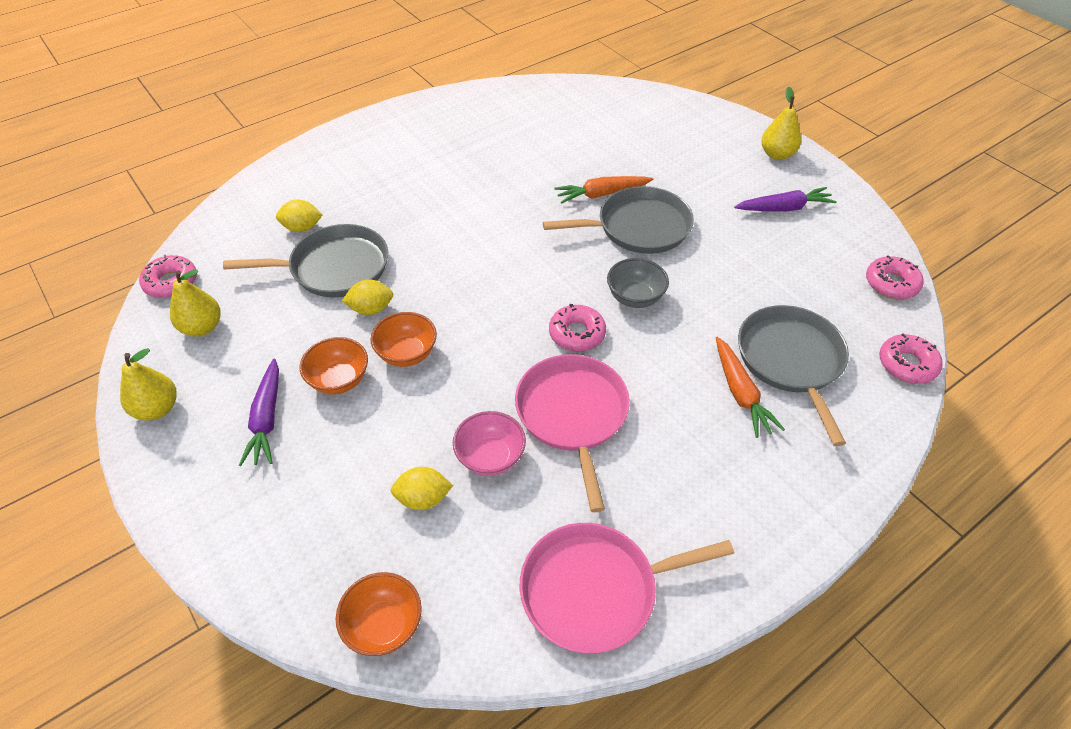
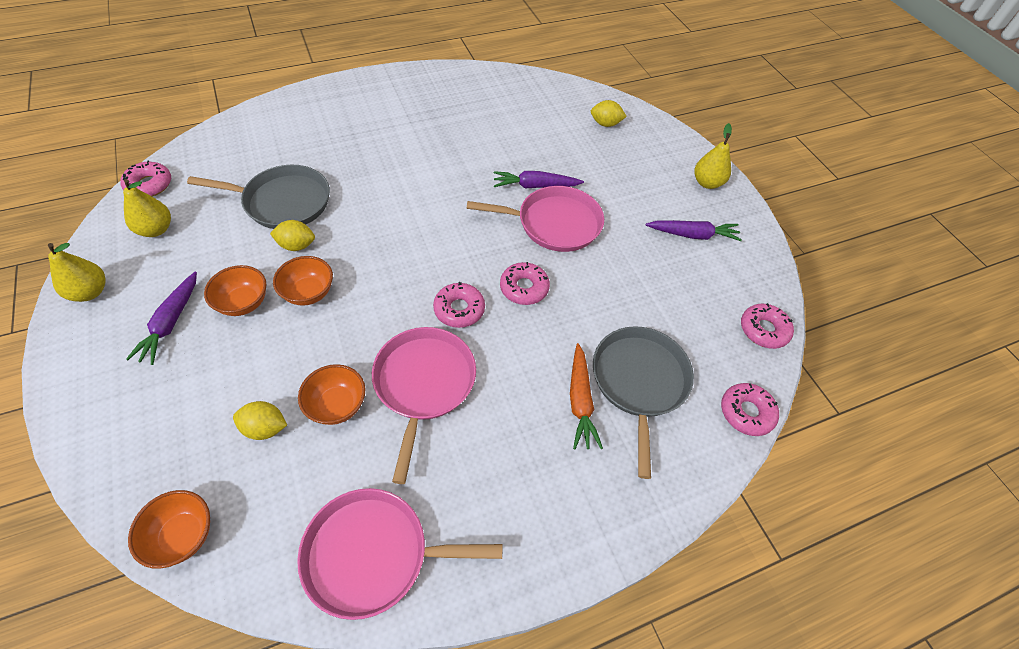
camera: 10 degrees right, 5 degrees up
yellow lemon [276,200,323,232] -> yellow lemon moved to [591,100,627,127]
pink bowl [453,411,526,476] -> orange bowl [298,364,365,425]
grey pan [543,186,694,254] -> pink pan [466,186,604,252]
orange carrot [554,176,653,204] -> purple carrot [494,171,584,188]
grey bowl [607,258,669,308] -> pink donut [500,262,550,305]

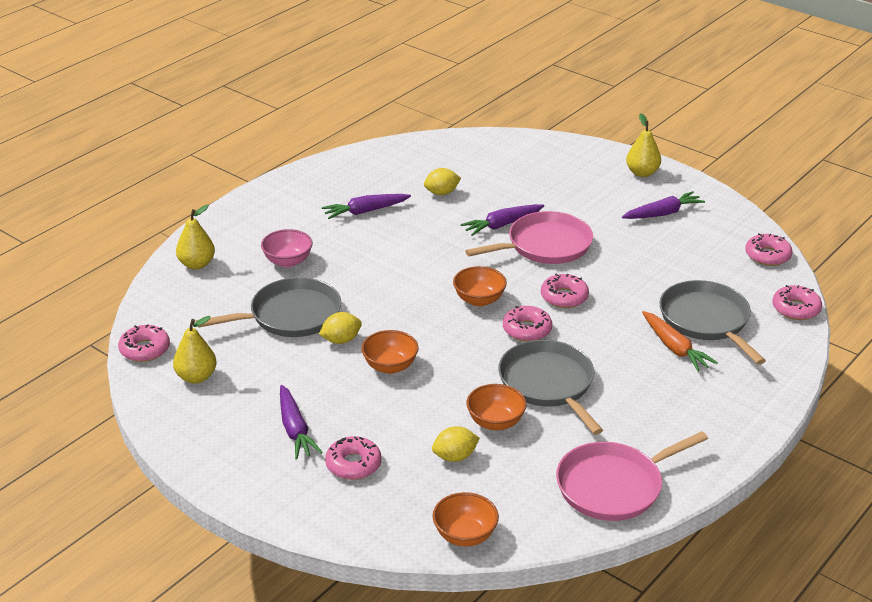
camera: 25 degrees left, 20 degrees down
yellow pear [48,243,106,302] -> yellow pear moved to [176,205,215,270]
orange bowl [204,265,267,316] -> orange bowl moved to [453,266,507,306]
pink pan [372,327,476,484] -> grey pan [498,340,603,435]
yellow lemon [591,100,627,127] -> yellow lemon moved to [424,168,461,195]
none -> pink bowl [261,229,313,268]
none -> purple carrot [322,194,411,219]
none -> pink donut [325,436,381,480]

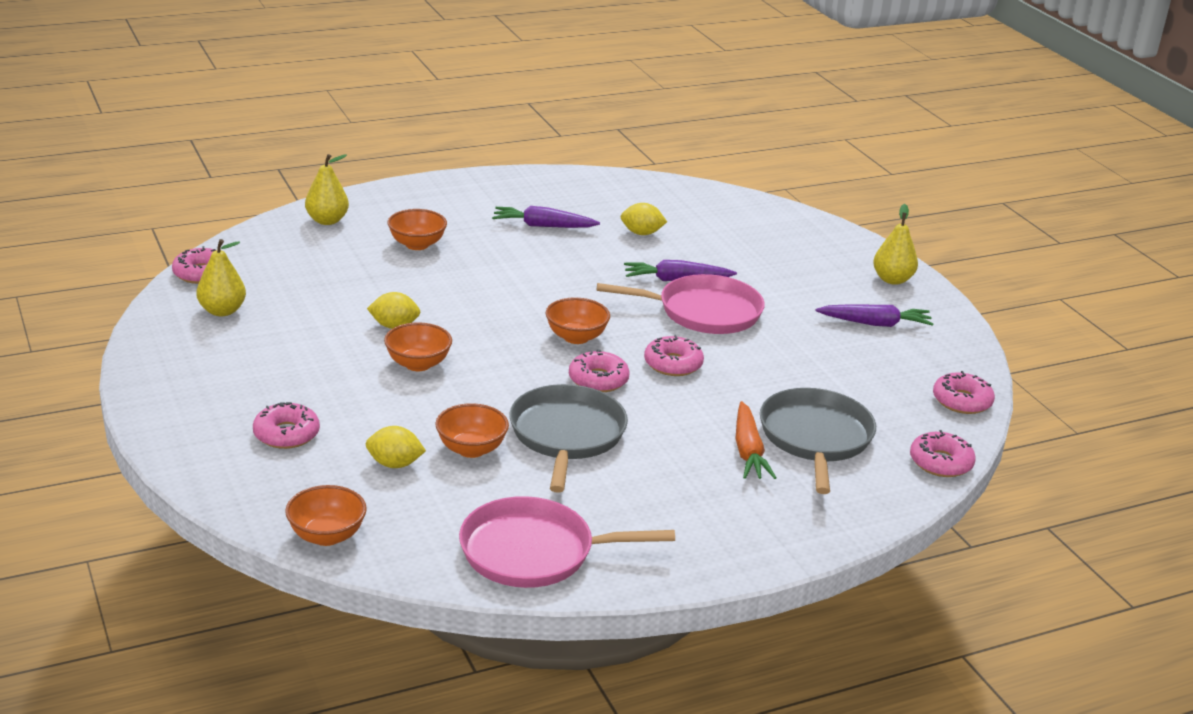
camera: 25 degrees right, 5 degrees down
grey pan [196,277,341,337] -> none
pink bowl [261,229,313,268] -> orange bowl [388,209,447,250]
purple carrot [280,385,323,459] -> none

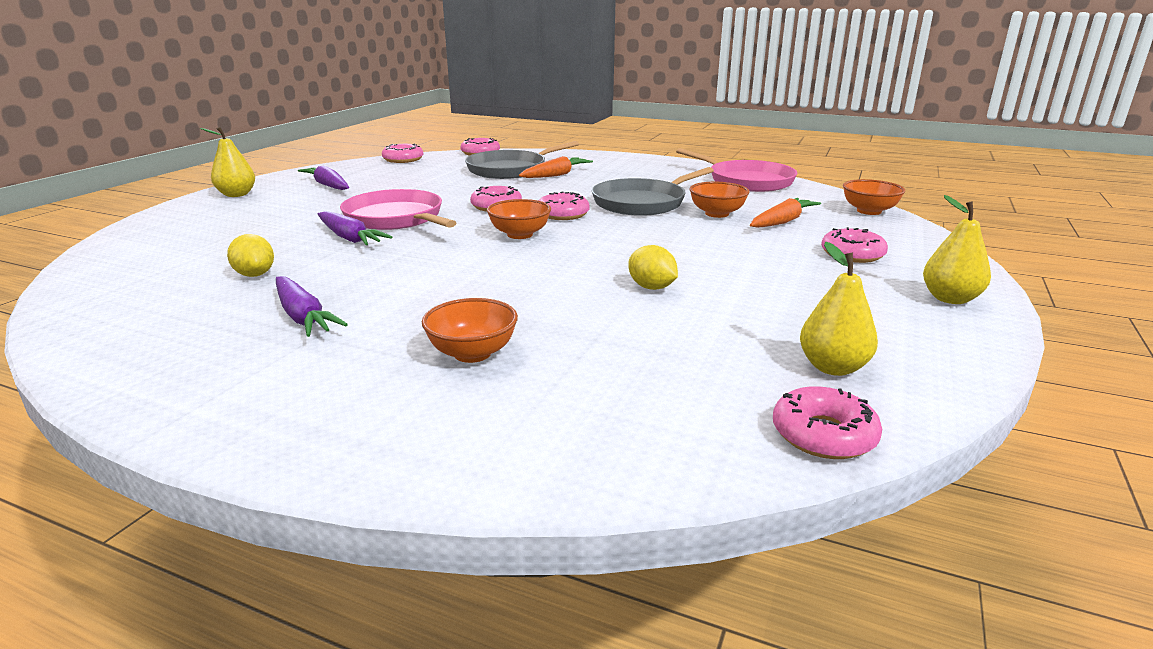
camera: 130 degrees left, 5 degrees down
yellow pear [305,154,349,225] -> yellow pear moved to [923,195,991,304]
yellow lemon [366,426,426,468] -> orange carrot [750,198,821,228]
orange bowl [384,322,452,371] -> none

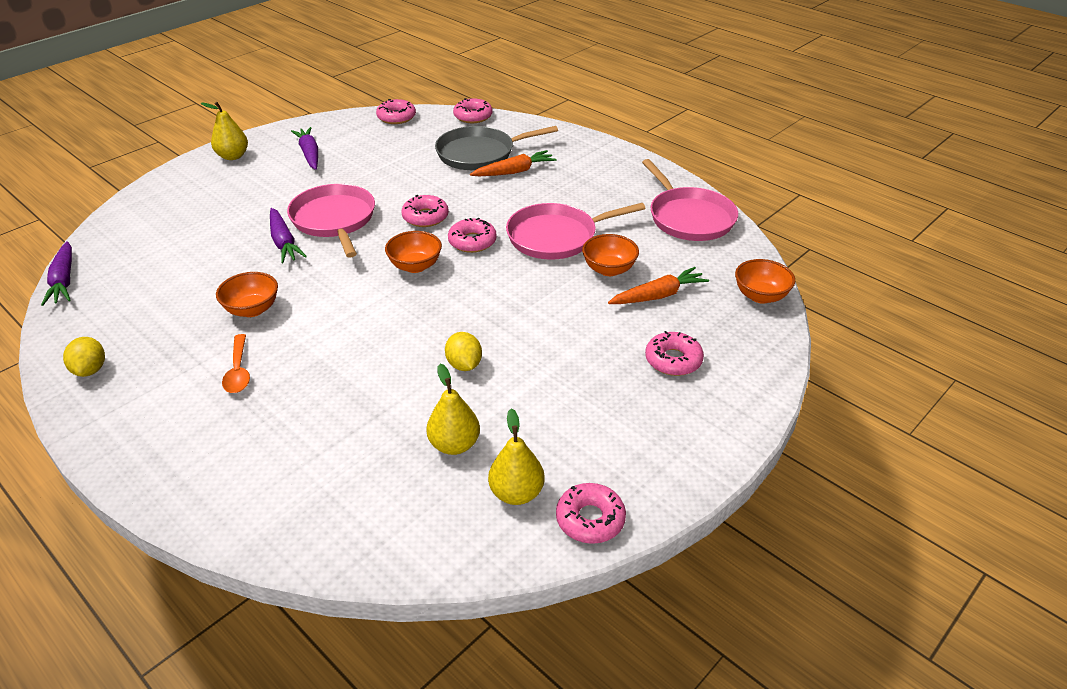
camera: 20 degrees right, 15 degrees up
yellow lemon [227,234,274,277] -> yellow lemon moved to [63,337,105,377]
purple carrot [276,276,348,337] -> purple carrot moved to [41,241,72,306]
orange bowl [422,298,518,363] -> orange bowl moved to [216,272,278,317]
grey pan [591,167,714,216] -> pink pan [506,203,646,260]
pink donut [773,386,882,459] -> pink donut moved to [556,483,626,544]
yellow pear [923,195,991,304] -> yellow pear moved to [426,364,480,455]
none -> orange spoon [222,334,250,393]

